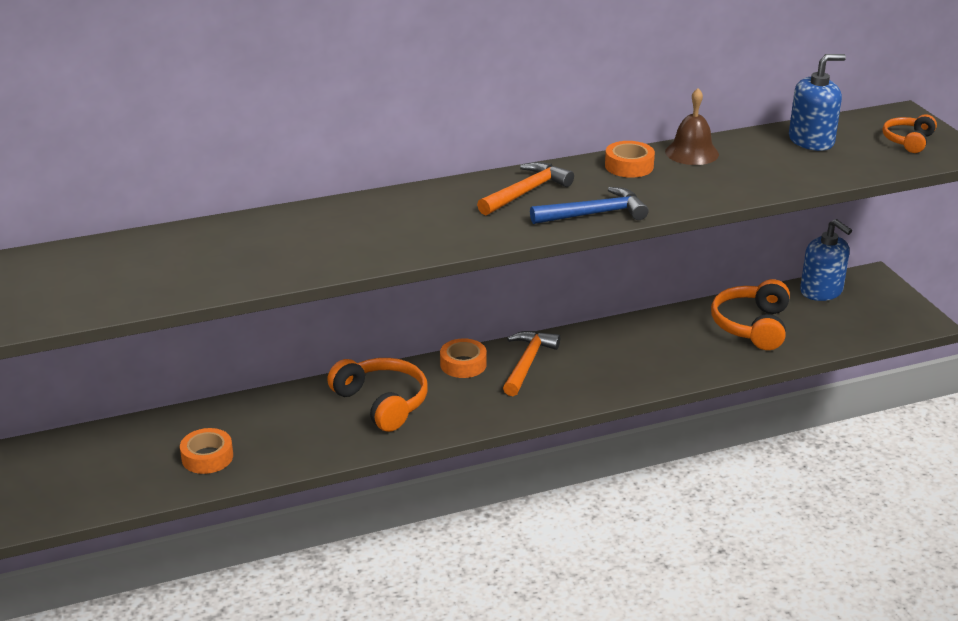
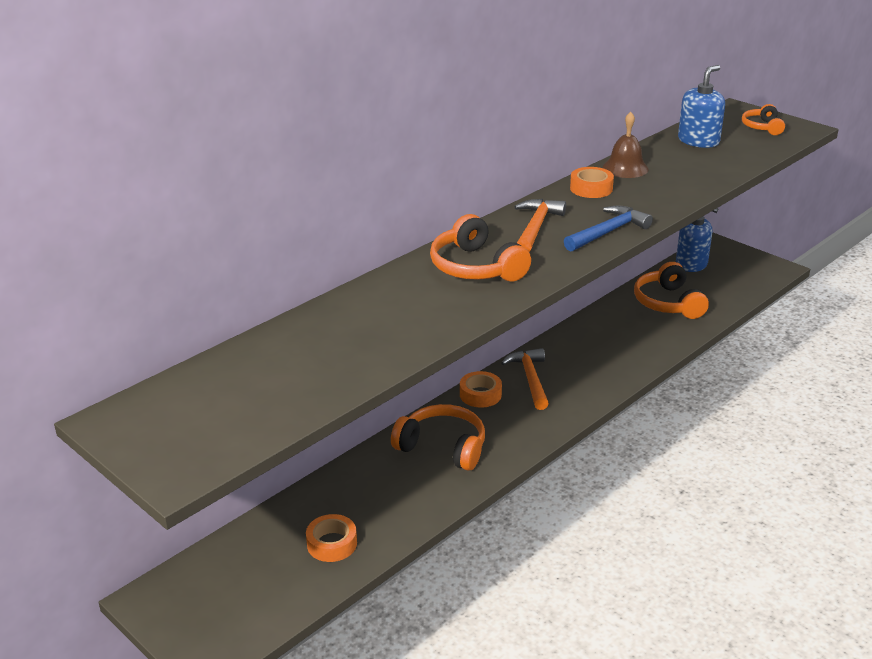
camera: 25 degrees left, 0 degrees up
none -> orange headphones [430,214,531,282]

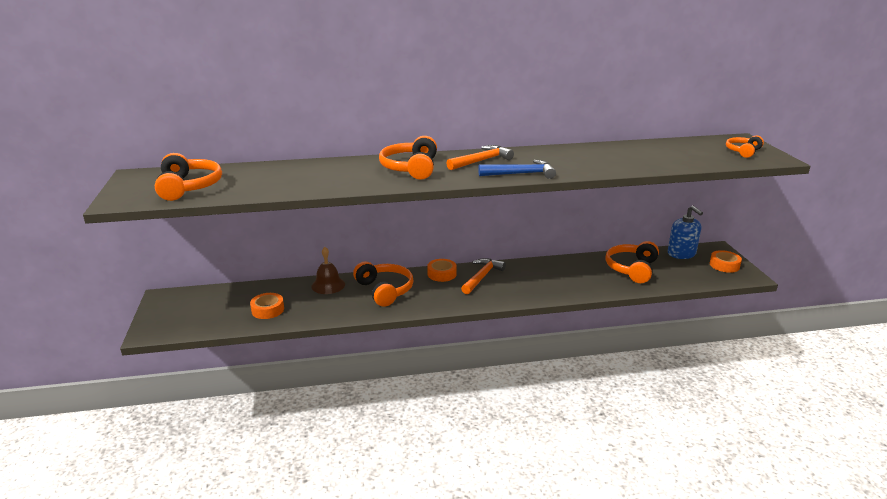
camera: 35 degrees right, 5 degrees down
orange tape [570,167,614,198] -> orange tape moved to [710,250,742,273]
brown bell [603,112,649,178] -> brown bell moved to [311,247,345,294]
blue soap dispenser [678,65,725,148] -> none
none -> orange headphones [155,153,222,201]

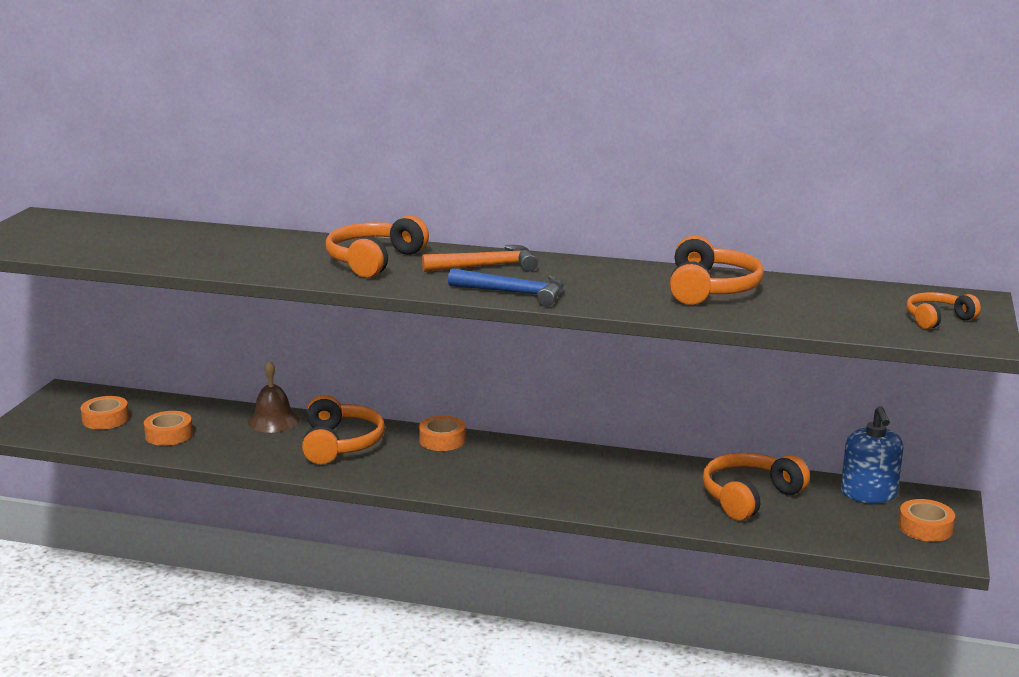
camera: 25 degrees right, 5 degrees down
orange headphones [155,153,222,201] -> orange headphones moved to [670,235,764,305]
orange hammer [461,258,506,294] -> none
none -> orange tape [81,396,129,430]

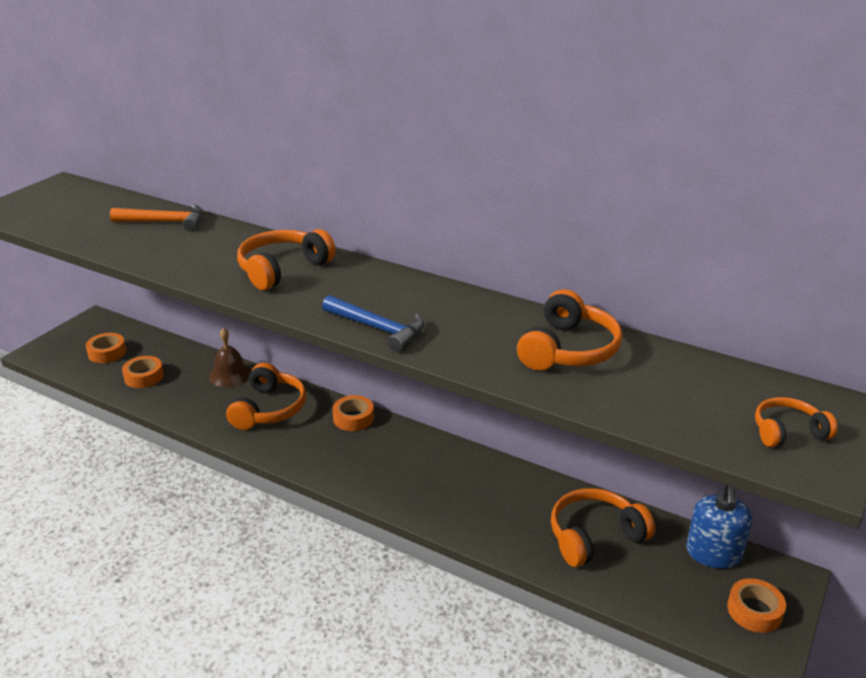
camera: 15 degrees right, 10 degrees up
orange hammer [422,245,538,272] -> orange hammer moved to [110,204,203,231]

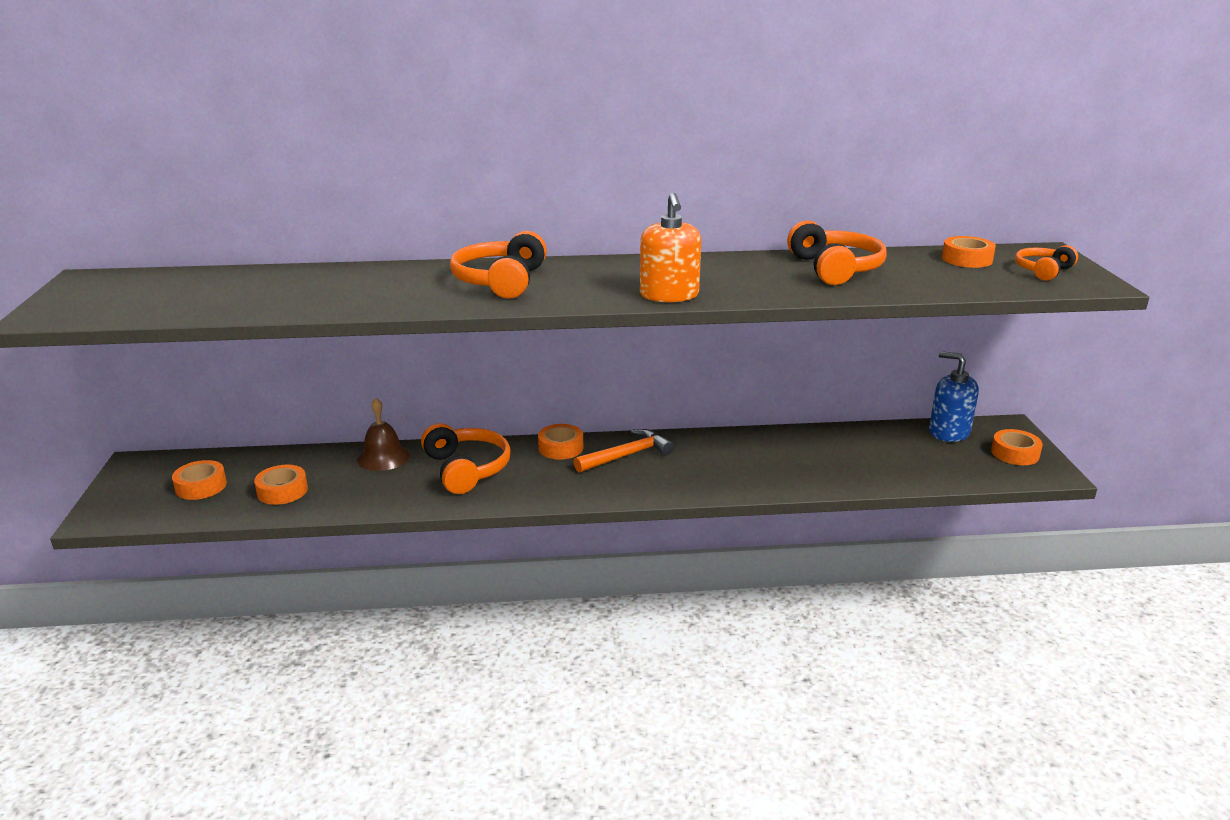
camera: 35 degrees left, 5 degrees down
orange hammer [110,204,203,231] -> orange hammer moved to [574,429,674,472]
blue hammer [322,295,424,352] -> orange soap dispenser [640,193,701,302]
orange headphones [551,488,655,567] -> none
blue soap dispenser [686,485,752,569] -> blue soap dispenser turned 150 degrees clockwise [929,351,979,442]
none -> orange tape [942,236,996,268]

